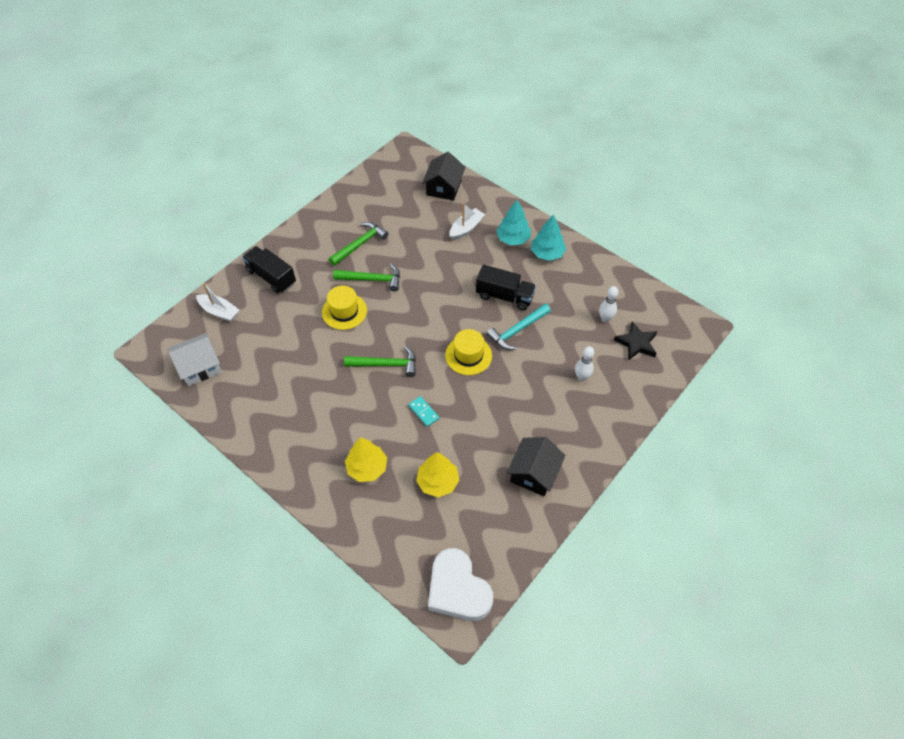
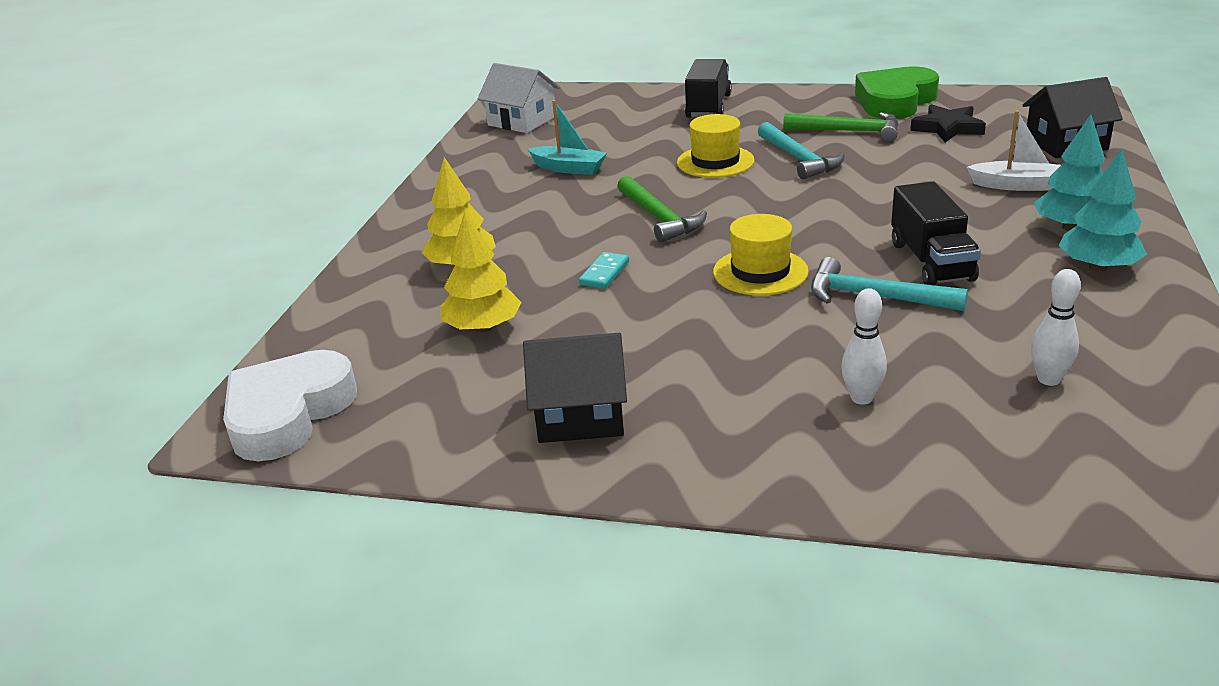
camera: 65 degrees right, 25 degrees down
white boat [196,283,239,322] -> none
green hammer [333,264,400,292] -> turquoise hammer [758,122,845,179]
black star [614,321,657,361] -> black star moved to [910,104,986,142]
none -> turquoise boat [528,100,607,175]
none -> green heart [855,66,939,119]

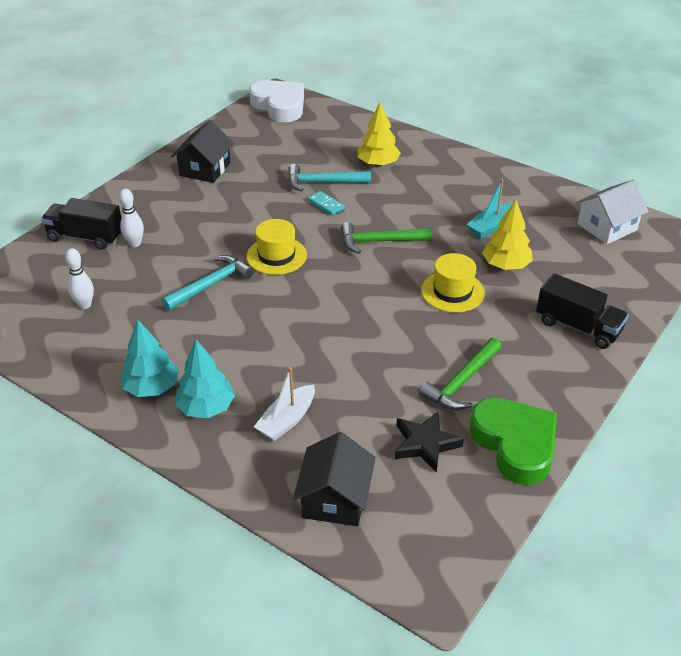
camera: 110 degrees right, 10 degrees up
yellow tree [441,212,522,333] -> yellow tree moved to [482,200,533,270]
turquoise hammer [758,122,845,179] -> turquoise hammer moved to [288,164,371,192]
black truck [891,181,981,285] -> black truck moved to [41,198,122,250]

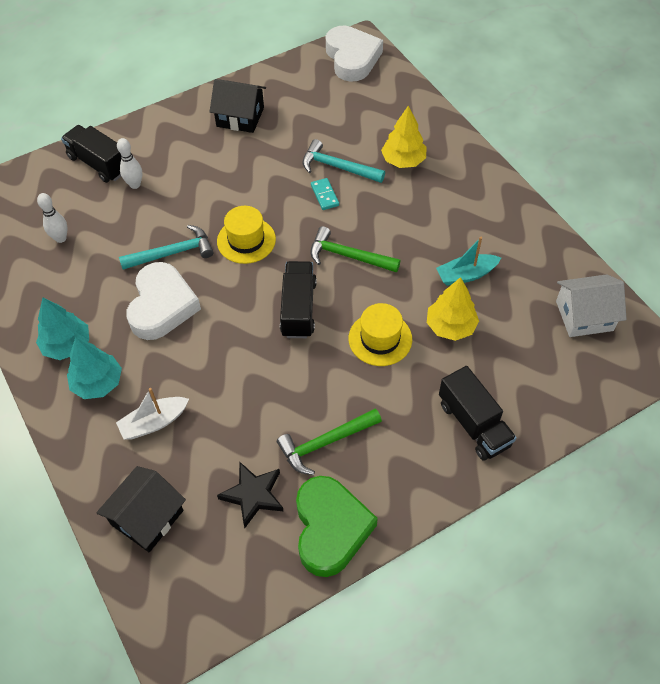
camera: 25 degrees right, 15 degrees up
black house [171,120,234,183] -> black house turned 60 degrees clockwise [210,79,266,133]
none -> white heart [126,262,201,340]
none -> black truck [280,261,317,338]

